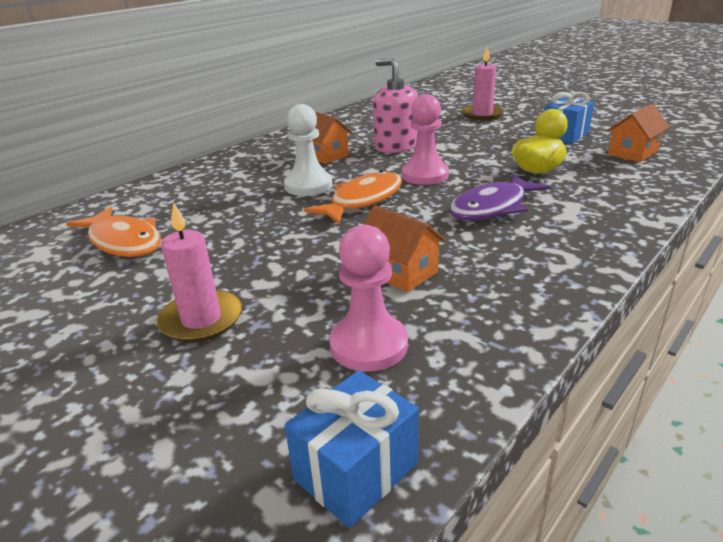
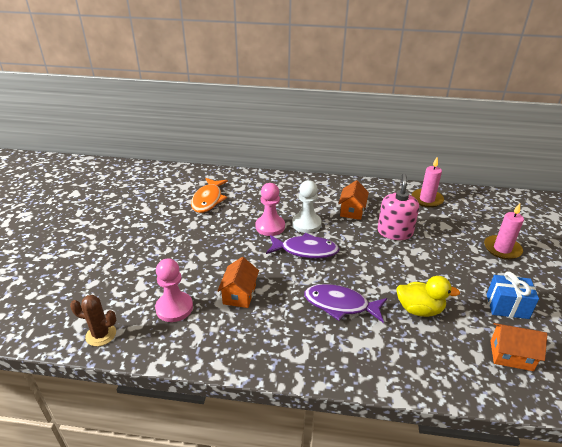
camera: 55 degrees right, 5 degrees up
pink candle [157,202,242,343] -> pink candle moved to [412,158,444,208]
blue gift [285,370,419,528] -> brown cactus [70,295,116,346]
orange fish [303,170,402,224] -> purple fish [266,233,340,258]
pink pawn [402,94,449,185] -> pink pawn moved to [256,183,285,236]

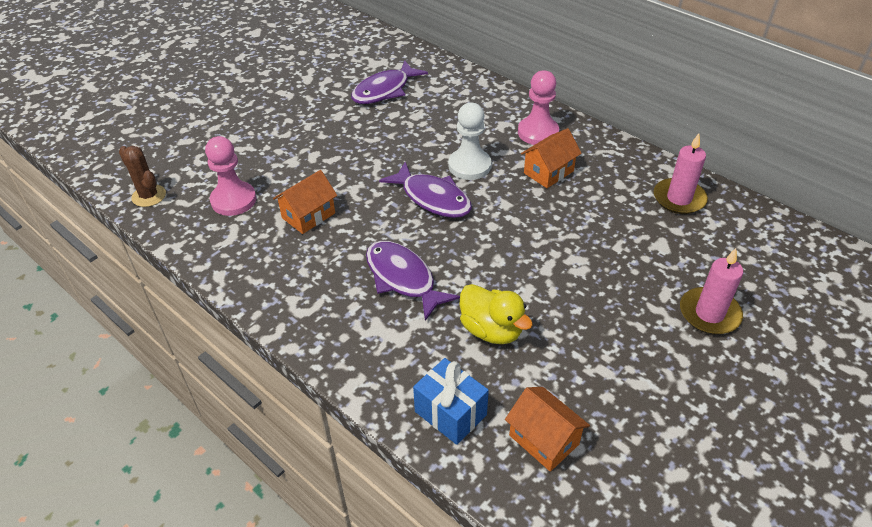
camera: 35 degrees right, 10 degrees up
orange fish [191,178,228,213] -> purple fish [351,60,428,104]
pink pawn [256,183,285,236] -> pink pawn moved to [518,70,559,145]
pink soap dispenser [377,174,419,240] -> none
blue gift [486,271,539,319] -> blue gift moved to [413,358,489,445]

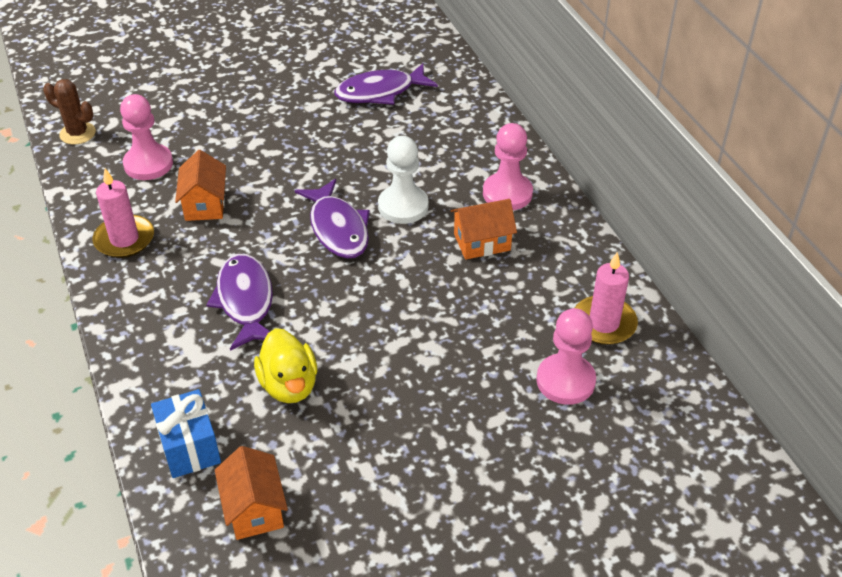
camera: 25 degrees right, 0 degrees up
brown cactus [119,146,166,207] -> brown cactus turned 45 degrees counterclockwise [43,79,96,145]
orange house [273,170,337,234] -> orange house turned 75 degrees counterclockwise [175,150,226,221]
pink candle [680,248,743,334] -> pink candle moved to [93,168,154,258]
none -> pink pawn [536,308,596,405]

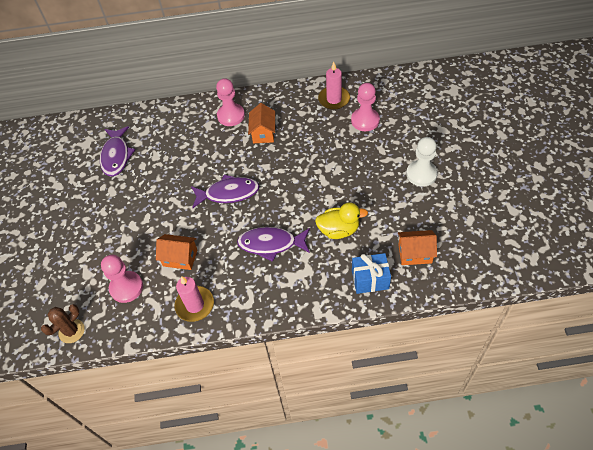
camera: 70 degrees left, 10 degrees up
white pawn [378,136,428,224] -> white pawn moved to [406,137,438,187]

